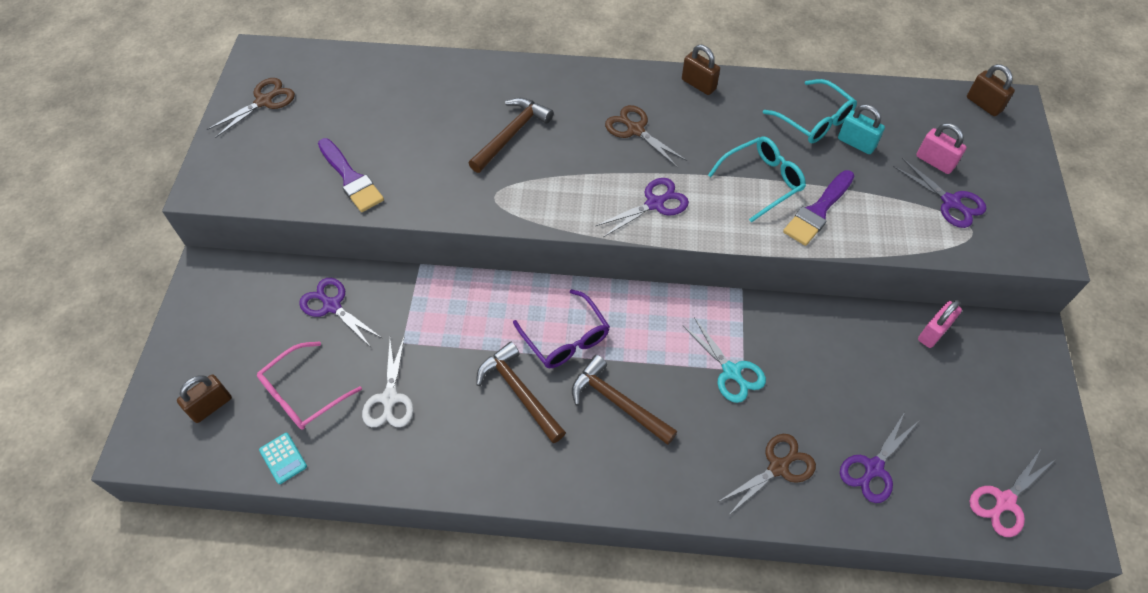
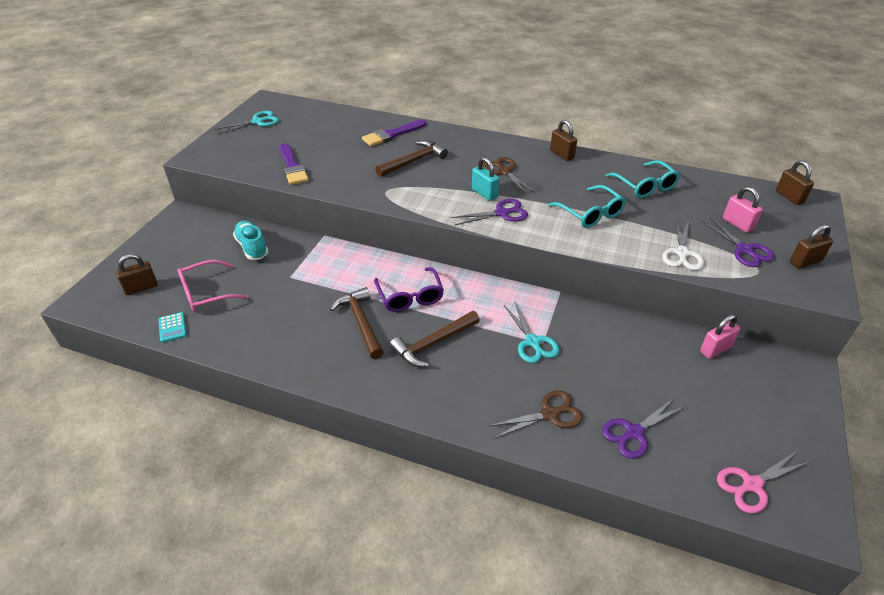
camera: 15 degrees right, 15 degrees down
brown scissors [207,78,295,138] -> turquoise scissors [214,111,279,134]
purple scissors [299,278,383,347] -> turquoise shoe [233,221,269,260]
white scissors [362,335,414,427] -> white scissors moved to [662,219,704,270]
brown hammer [572,355,678,445] -> brown hammer turned 90 degrees counterclockwise [390,311,480,367]
turquoise glasses [708,137,806,223] -> turquoise glasses turned 75 degrees clockwise [548,185,626,228]
purple brush [783,170,855,246] -> purple brush moved to [362,120,426,146]
turquoise padlock [838,104,885,154] -> turquoise padlock moved to [472,157,499,201]
none -> brown padlock [790,224,833,269]

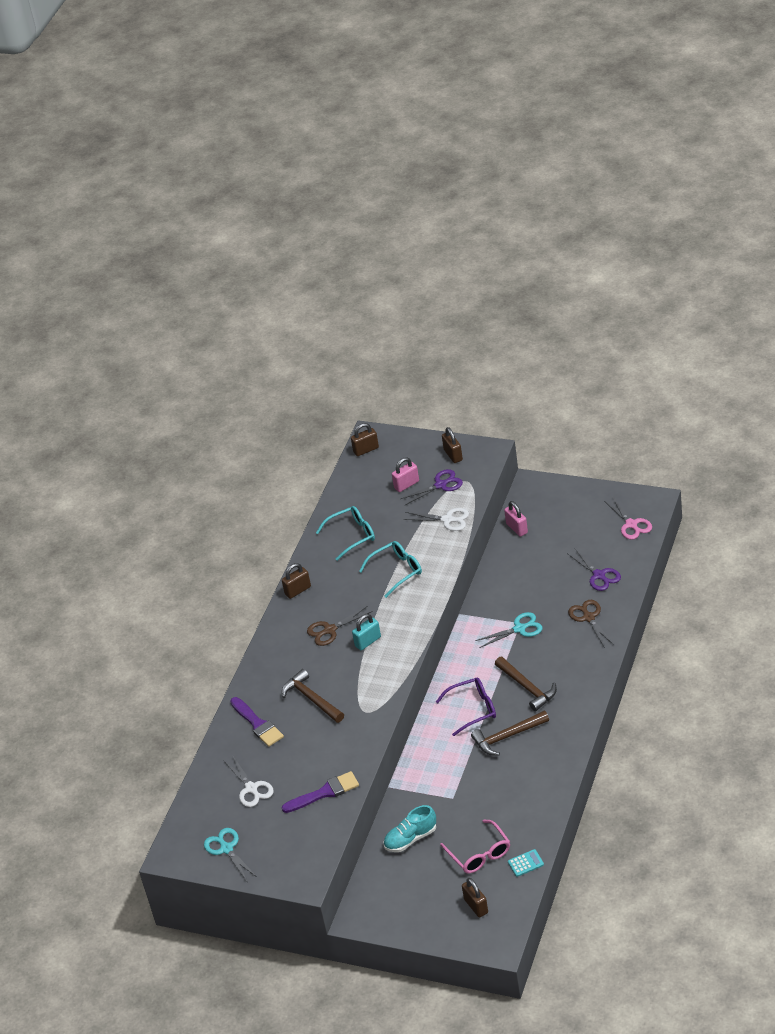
camera: 85 degrees left, 0 degrees up
purple scissors [451,199,528,225] -> none
none -> white scissors [223,756,274,807]

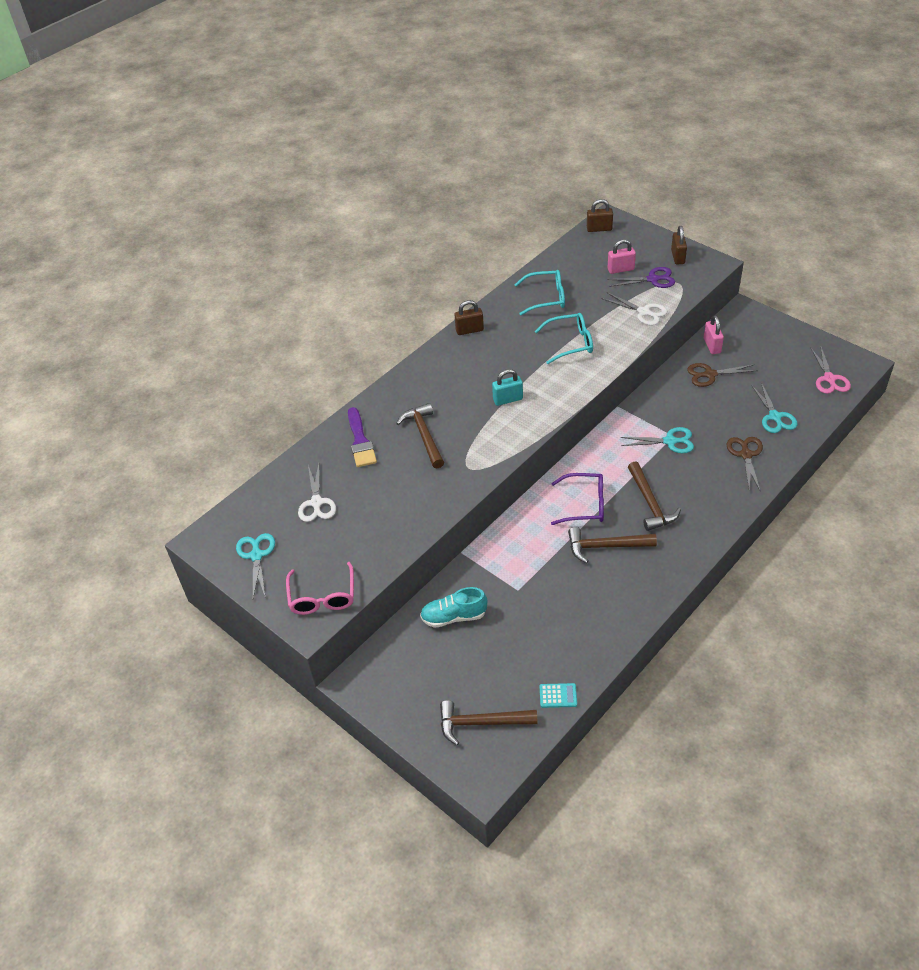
camera: 20 degrees right, 5 degrees up
purple brush [282,771,359,813] -> none
brown scissors [307,606,372,646] -> brown scissors moved to [687,363,758,387]
pink glasses [440,820,510,873] -> pink glasses moved to [286,562,354,615]
brown padlock [462,878,488,917] -> brown hammer [440,700,538,745]
purple scissors [567,549,621,591] -> turquoise scissors [751,383,797,433]

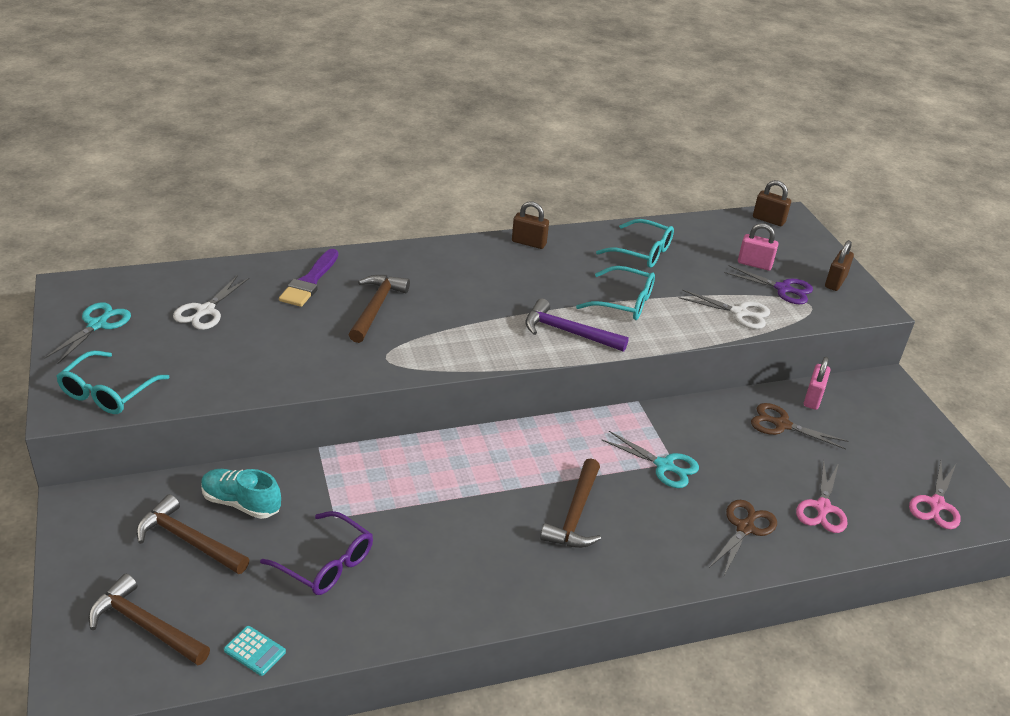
camera: 25 degrees right, 10 degrees down
pink glasses [286,562,354,615] -> turquoise glasses [56,350,170,414]
turquoise padlock [492,369,523,406] -> none
purple glasses [551,473,604,525] -> purple glasses moved to [260,511,373,595]
brown hammer [568,527,657,563] -> brown hammer moved to [136,494,249,574]
white scissors [601,293,667,326] -> white scissors turned 45 degrees counterclockwise [679,290,770,329]
turquoise scissors [751,383,797,433] -> pink scissors [796,460,848,533]
none -> purple hammer [525,298,629,352]

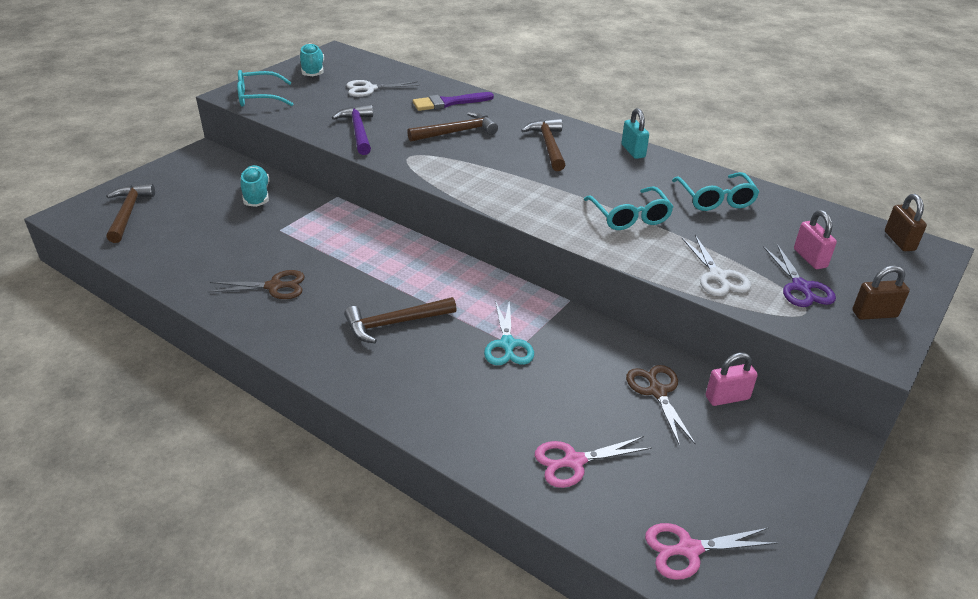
camera: 55 degrees right, 0 degrees up
turquoise scissors [44,302,131,364] -> turquoise shoe [300,43,324,76]
brown hammer [136,494,249,574] -> brown hammer moved to [521,119,565,171]
turquoise calculator [224,626,286,676] -> none
purple glasses [260,511,373,595] -> none
brown padlock [512,201,549,249] -> turquoise padlock [621,108,649,159]
purple hammer [525,298,629,352] -> purple hammer moved to [332,104,373,155]
brown scissors [709,500,777,575] -> brown scissors moved to [208,270,305,299]

